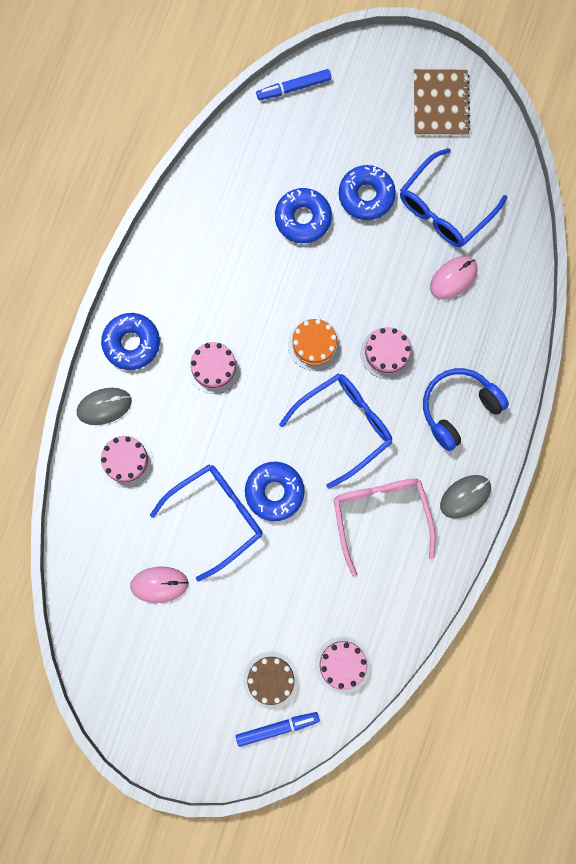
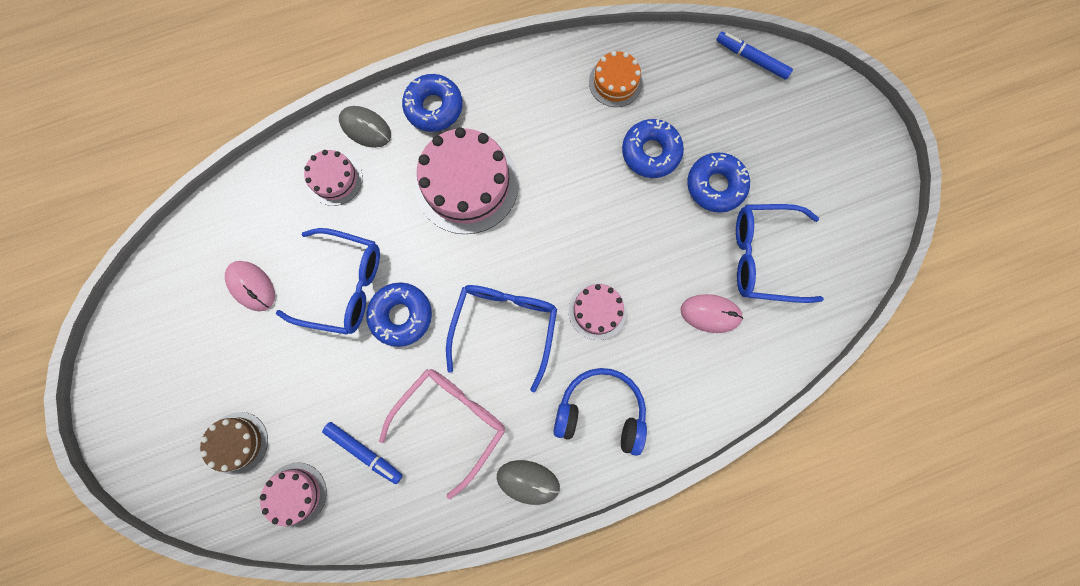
camera: 50 degrees right, 0 degrees up
pink cake [187,342,241,394] -> pink cake [415,127,519,234], size x1.86
blue marker [236,712,320,747] -> blue marker moved to [322,422,403,484]
blue glasses [279,373,392,489] -> blue glasses turned 90 degrees counterclockwise [446,285,557,392]
orange cake [288,319,341,371] -> orange cake moved to [589,51,643,107]
brown notebook [414,69,471,136] -> none

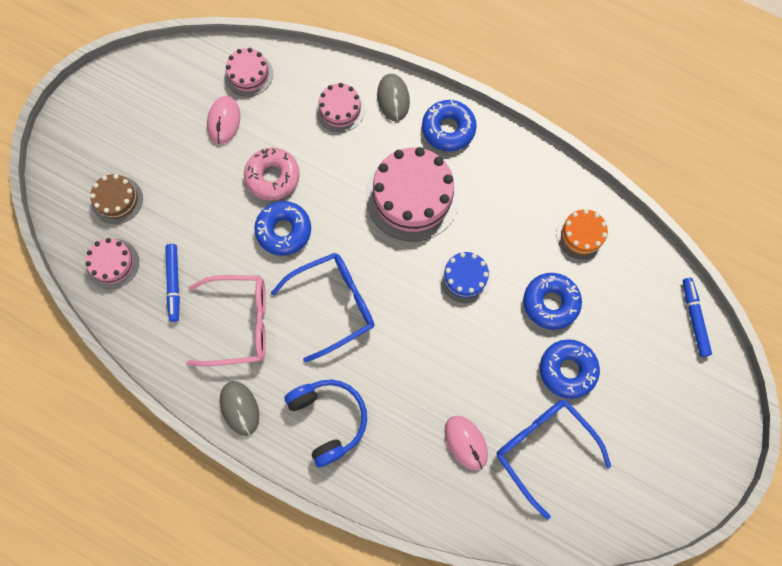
camera: 50 degrees right, 5 degrees down
blue glasses [276,228,380,335] -> pink donut [244,147,300,201]
pink cake [568,283,627,340] -> pink cake moved to [225,48,273,97]
none -> blue cake [439,252,491,303]

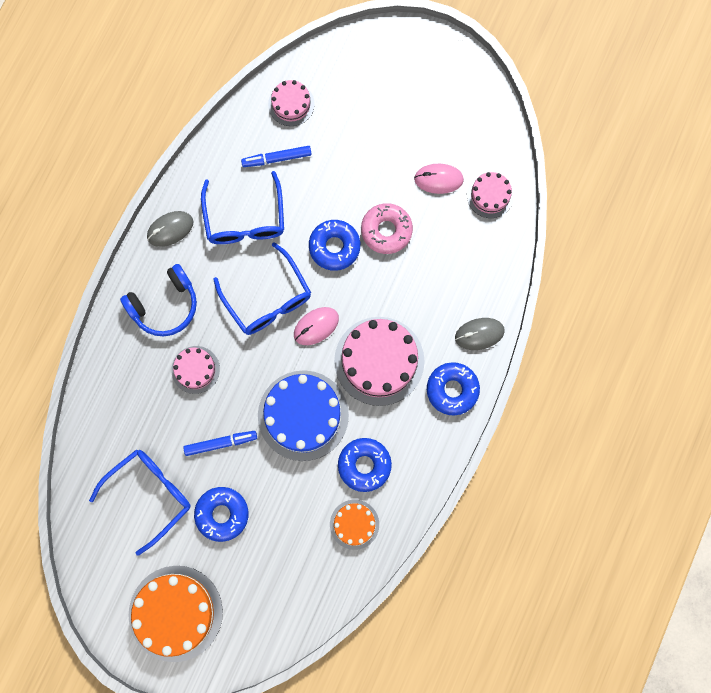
camera: 85 degrees right, 5 degrees up
brown cake [90,174,143,224] -> none
pink glasses [186,275,266,366] -> blue glasses [201,171,284,244]
pink cake [316,83,365,132] -> pink cake moved to [171,346,220,394]
blue cake [439,252,491,303] -> blue cake [258,370,349,461], size x1.86
pink mouse [445,416,488,470] -> pink mouse moved to [294,307,339,345]
blue donut [523,273,582,330] -> blue donut moved to [338,438,392,492]
blue marker [683,278,712,357] -> blue marker moved to [183,431,257,456]
none -> orange cake [129,566,223,662]

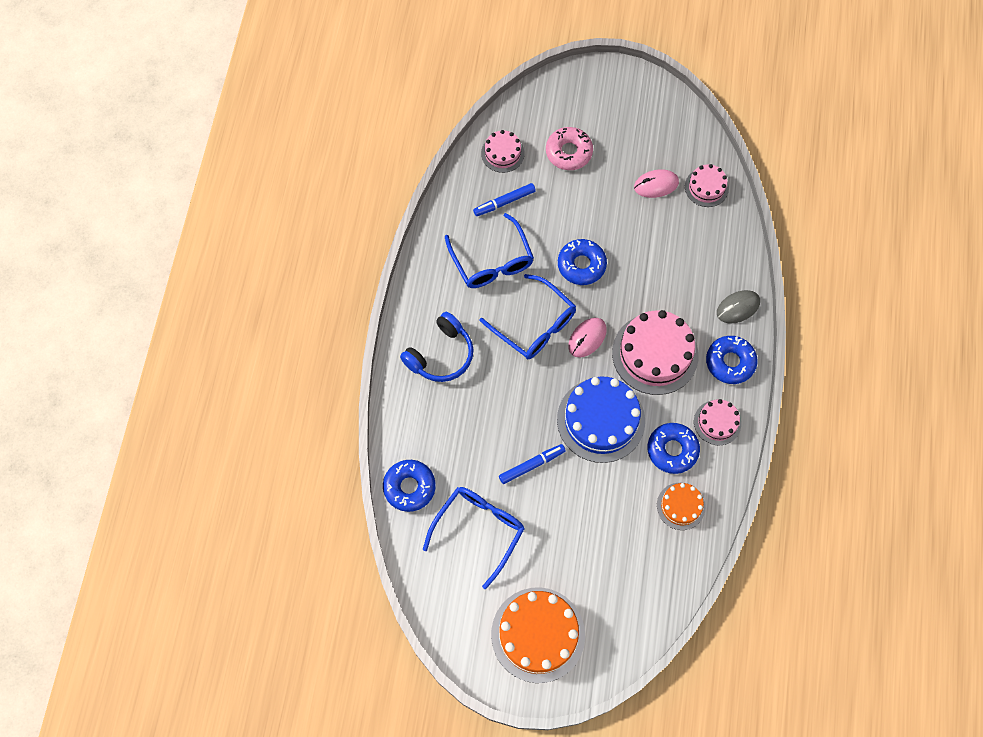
camera: 15 degrees left, 10 degrees down
grey mouse [147,211,193,247] -> none
pink cake [171,346,220,394] -> pink cake moved to [694,399,741,445]
blue donut [194,487,248,542] -> blue donut moved to [383,460,436,512]
pink donut [361,203,413,254] -> pink donut moved to [546,127,593,170]

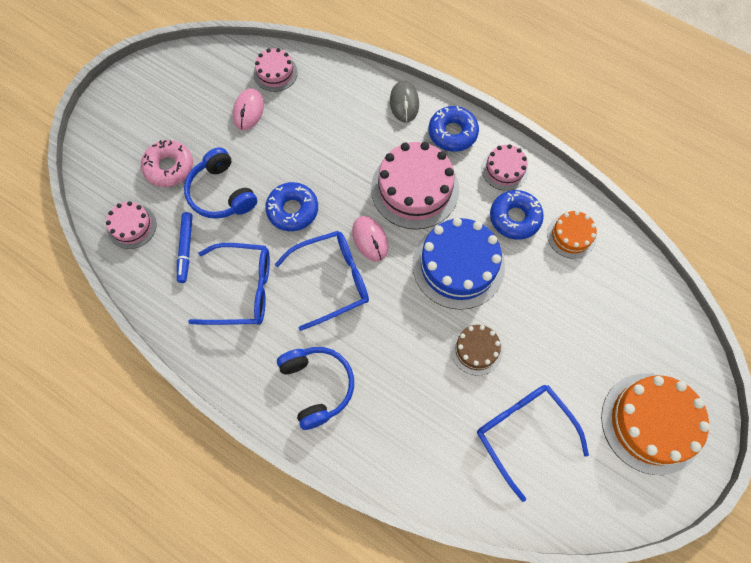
camera: 65 degrees left, 0 degrees up
blue donut [383,460,436,512] -> none
blue marker [499,444,566,484] -> brown cake [451,325,503,375]
none -> blue headphones [184,147,257,219]

